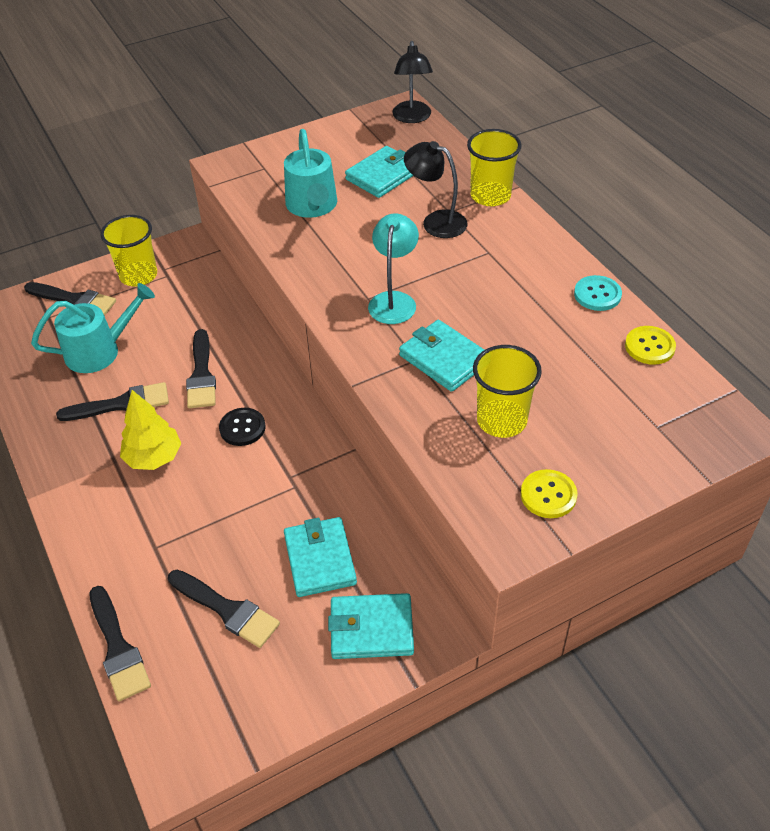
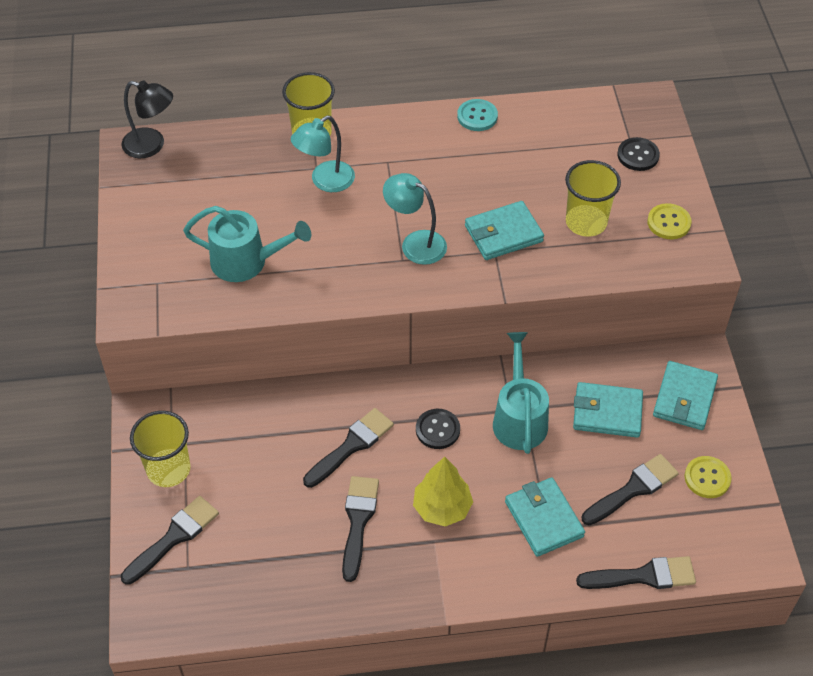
camera: 70 degrees left, 5 degrees up
turquoise watering can [31,283,155,373] -> turquoise watering can moved to [493,332,549,454]
black brush [186,329,216,408] -> black brush turned 60 degrees counterclockwise [303,408,394,488]
turquoise wallet [345,146,413,198] -> turquoise wallet moved to [505,477,585,557]
black lamp [404,141,468,238] -> turquoise lamp [291,116,355,192]
yellow button [625,326,676,365] -> yellow button moved to [684,456,732,498]
none -> black button [617,137,660,171]

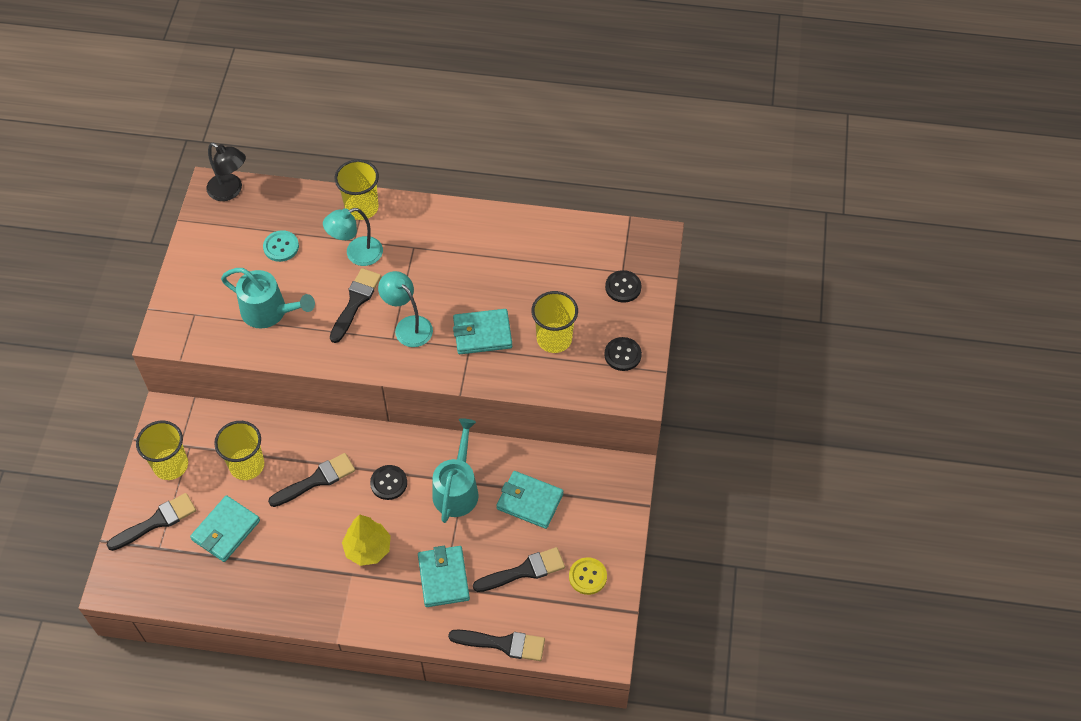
camera: 15 degrees right, 5 degrees up
black brush [342,476,379,582] -> black brush moved to [330,268,381,343]
turquoise button [457,99,498,131] -> turquoise button moved to [263,230,299,262]
yellow button [647,203,692,239] -> black button [604,337,642,371]
turquoise wallet [653,361,718,430] -> turquoise wallet moved to [190,495,260,562]
none -> yellow cup [214,421,264,480]

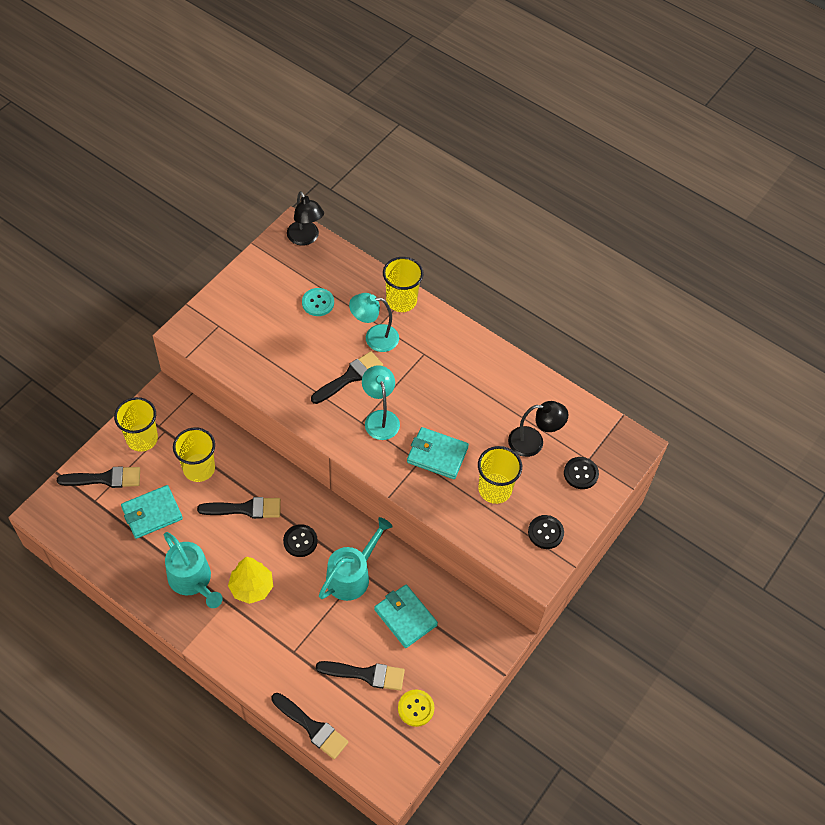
camera: 25 degrees right, 0 degrees up
turquoise watering can [221,268,315,329] -> turquoise watering can moved to [164,532,223,608]
turquoise wallet [418,546,470,607] -> none
none -> black lamp [508,401,568,457]

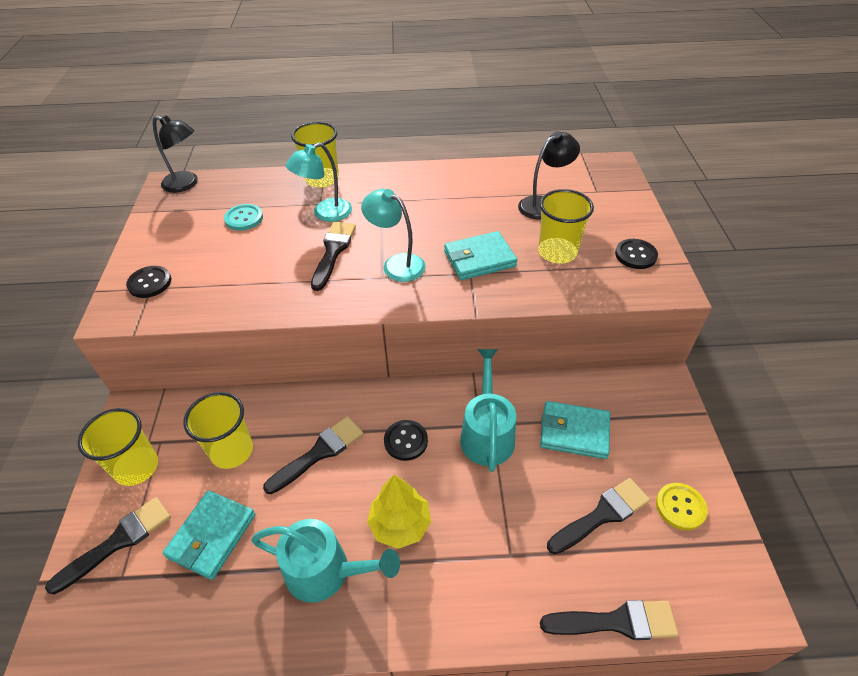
camera: 35 degrees left, 10 degrees down
black button [564,457,599,489] -> black button moved to [126,266,171,298]

